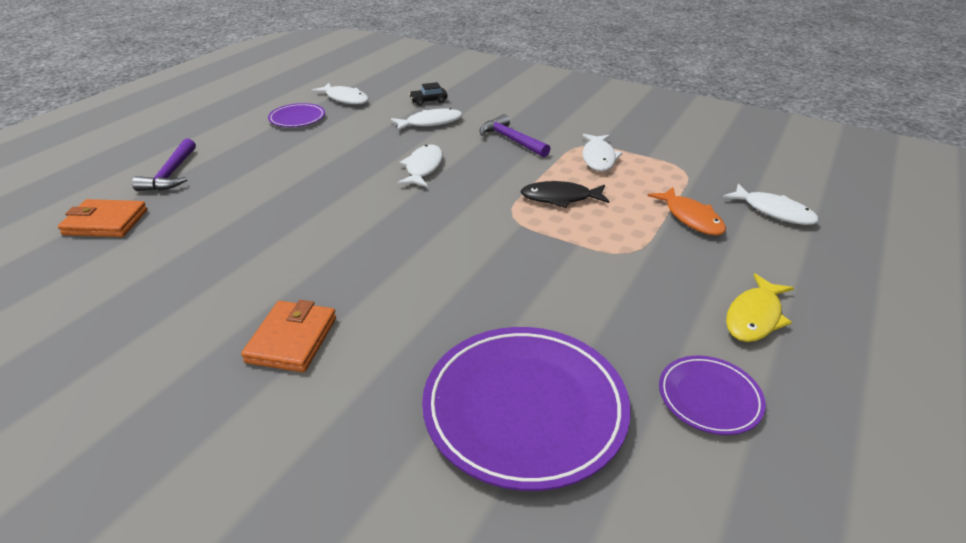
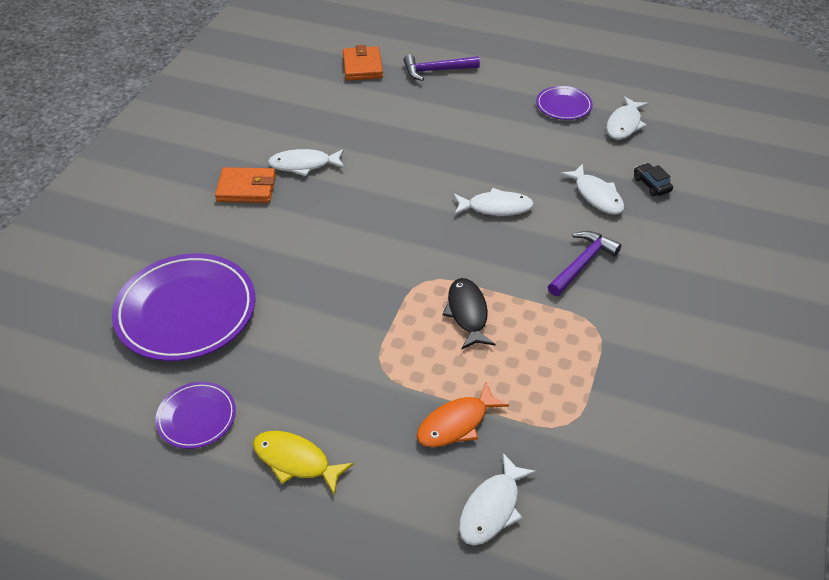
camera: 80 degrees right, 10 degrees up
white fish [582,134,623,171] -> white fish moved to [268,149,345,176]

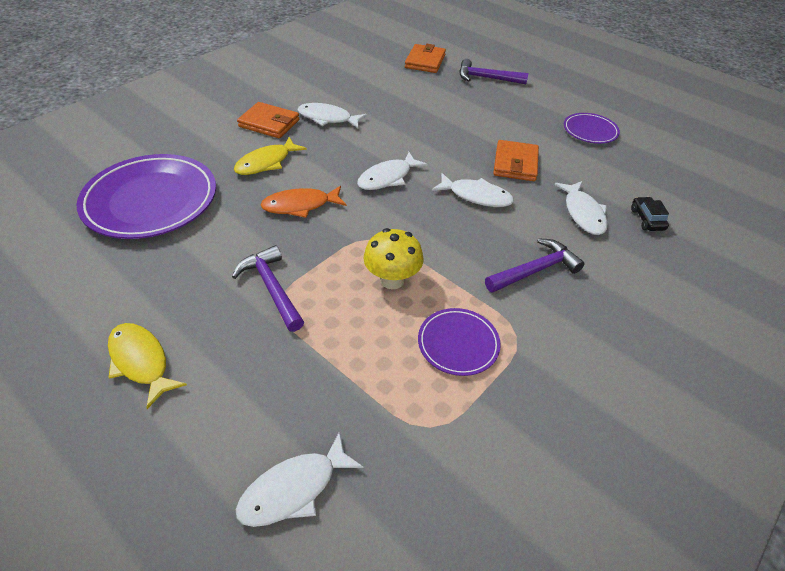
camera: 20 degrees right, 0 degrees up
purple plate [155,382,236,449] -> purple plate moved to [418,308,501,376]
orange fish [417,382,509,447] -> orange fish moved to [260,186,347,218]
black fish [442,278,495,350] -> yellow mushroom [363,228,423,289]
white fish [606,96,649,140] -> white fish moved to [357,152,428,190]
none -> purple hammer [232,245,304,332]
none -> yellow fish [234,137,307,175]
none -> orange wallet [493,140,539,181]

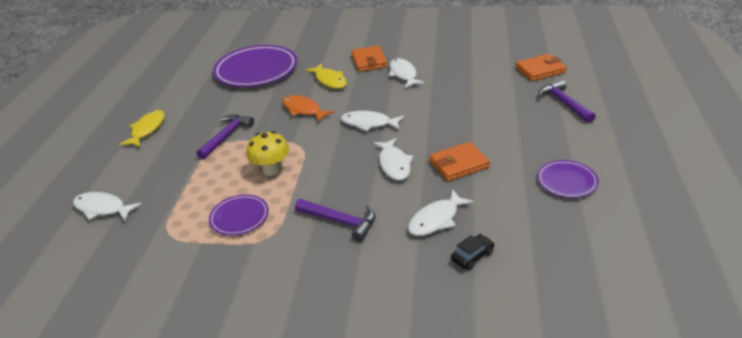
camera: 60 degrees right, 10 degrees down
yellow fish [234,137,307,175] -> yellow fish turned 135 degrees counterclockwise [305,63,347,89]

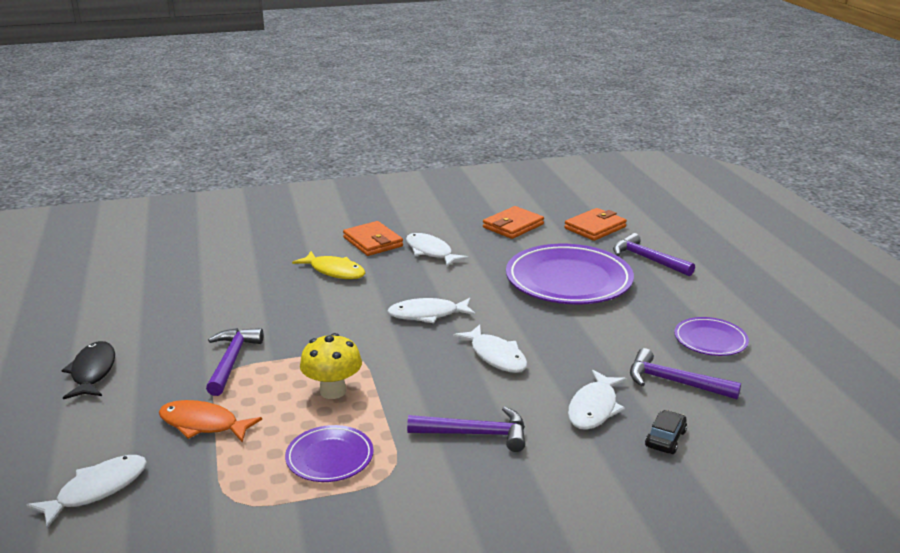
camera: 25 degrees left, 10 degrees down
white fish [73,192,142,221] -> white fish turned 135 degrees clockwise [26,455,147,528]
yellow fish [119,110,165,147] -> black fish [61,341,115,399]
purple plate [213,45,297,87] -> purple plate moved to [506,244,634,304]
orange fish [282,95,334,123] -> orange fish moved to [159,400,262,443]
orange wallet [429,142,490,181] -> orange wallet moved to [483,206,544,239]
none -> purple hammer [630,348,741,400]

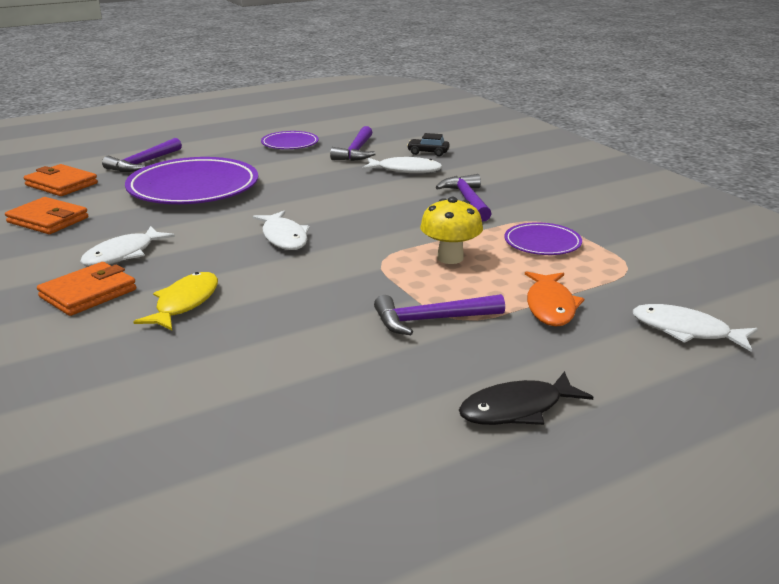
camera: 105 degrees left, 0 degrees up
white fish [453,325,528,373] -> none

